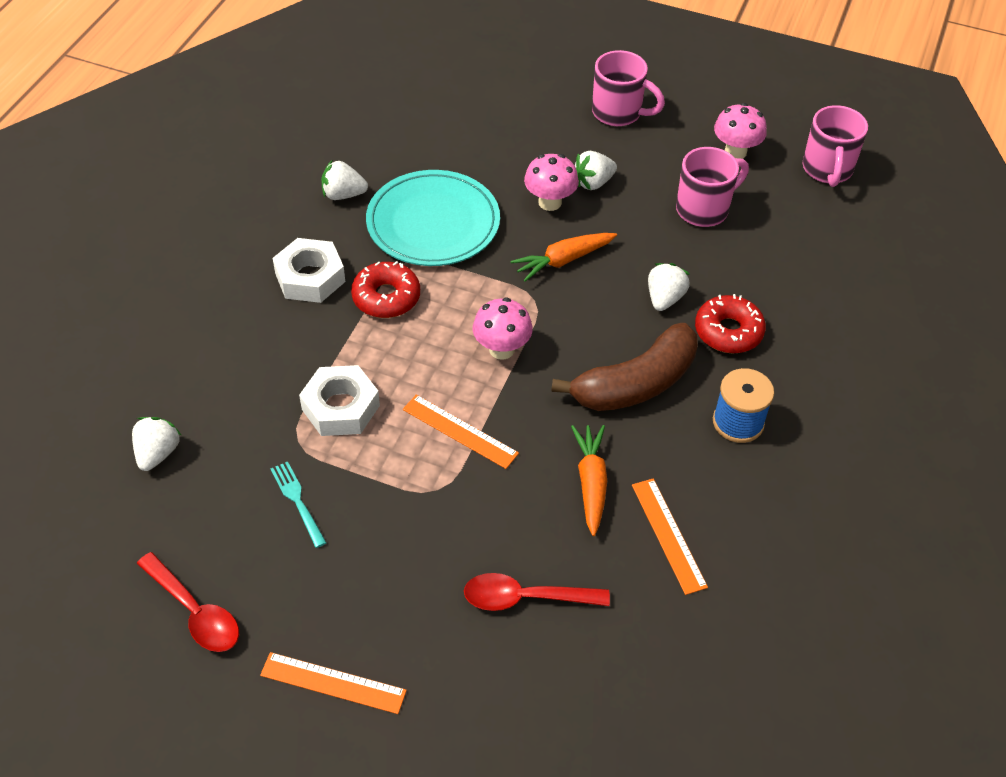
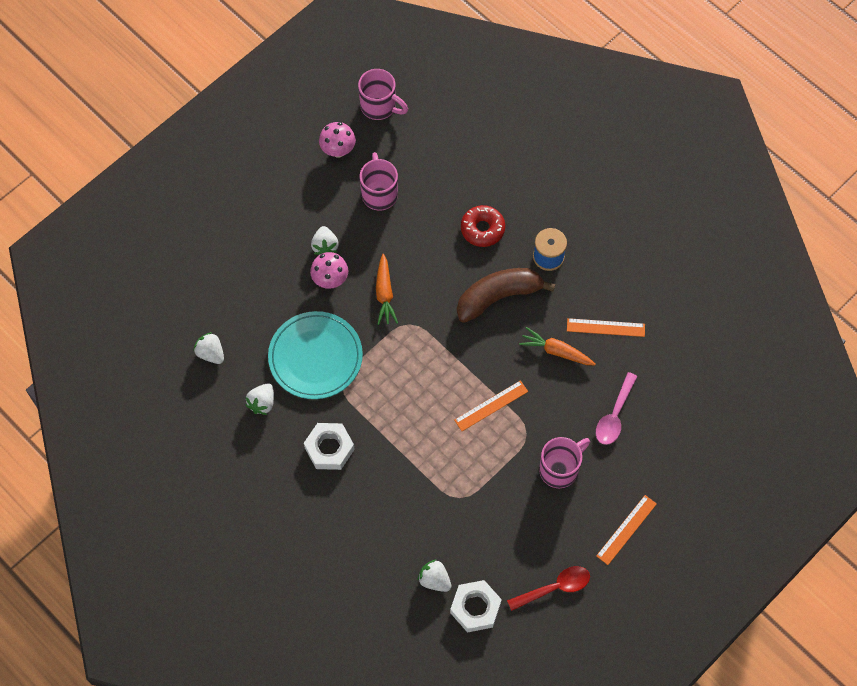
camera: 65 degrees left, 15 degrees up
turquoise fork [271,461,326,548] -> none
white nut [299,365,380,436] -> white nut moved to [450,580,502,633]
red donut [351,261,420,318] -> none
red spoon [464,573,610,611] -> pink spoon [596,372,638,445]
pink mushroom [473,297,533,360] -> none
brown banana [551,323,698,411] -> brown banana turned 105 degrees counterclockwise [457,268,555,323]
pink mug [592,50,665,126] -> pink mug moved to [539,437,590,488]
white strawberry [648,263,690,311] -> white strawberry moved to [193,332,224,364]

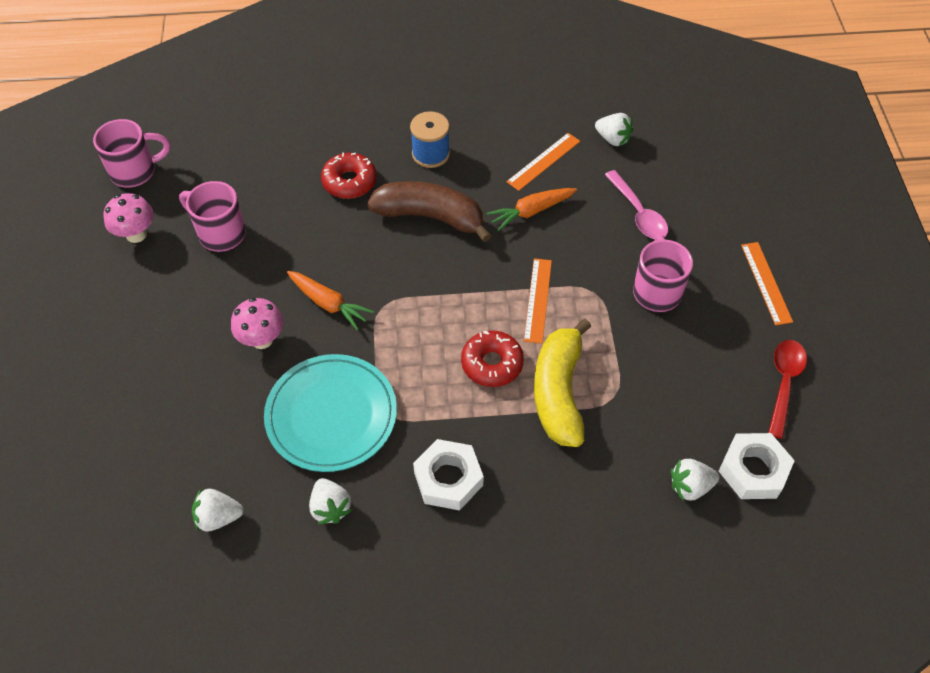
camera: 50 degrees left, 10 degrees down
white strawberry [311,226,339,255] -> white strawberry moved to [595,113,633,146]
brown banana [457,268,555,323] -> brown banana turned 90 degrees clockwise [367,181,491,242]
none -> red donut [461,330,524,387]
none -> yellow banana [534,319,591,447]

